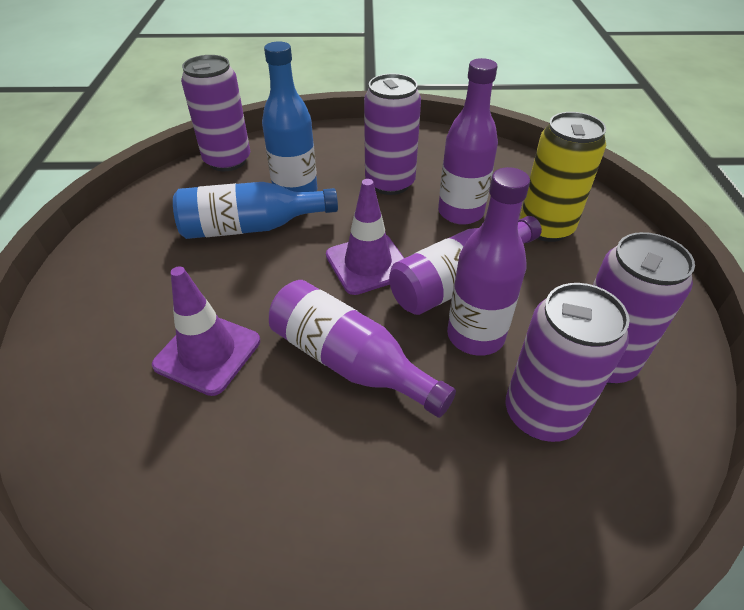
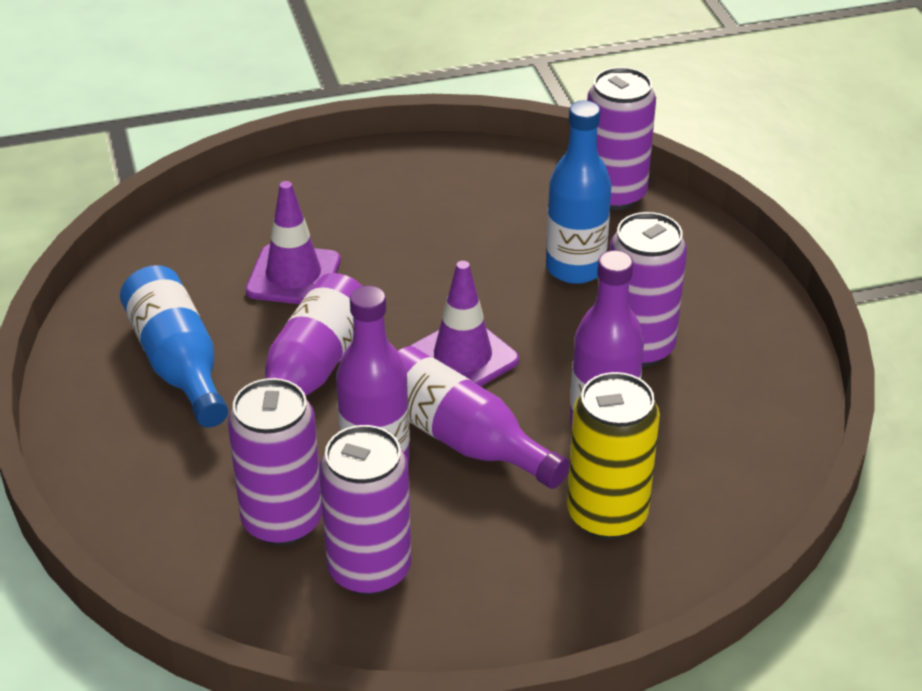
camera: 75 degrees right, 5 degrees down
blue bottle [173,182,338,239] -> blue bottle moved to [120,265,228,427]

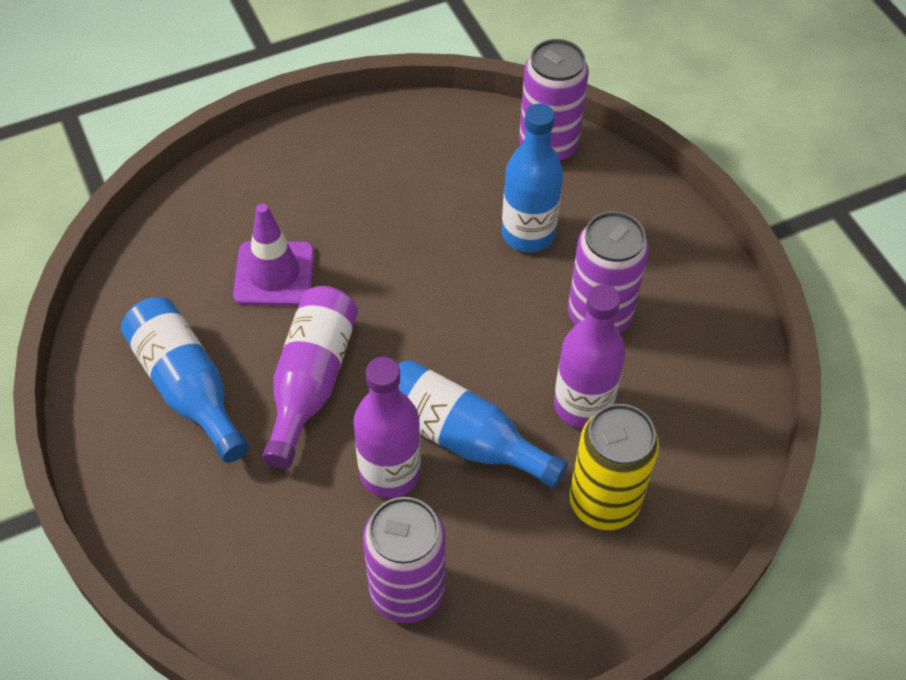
camera: 10 degrees left, 15 degrees up
purple can [228,378,322,546] -> none
purple bottle [397,346,570,489] -> blue bottle [398,360,568,489]
purple traffic cone [410,261,519,386] -> none

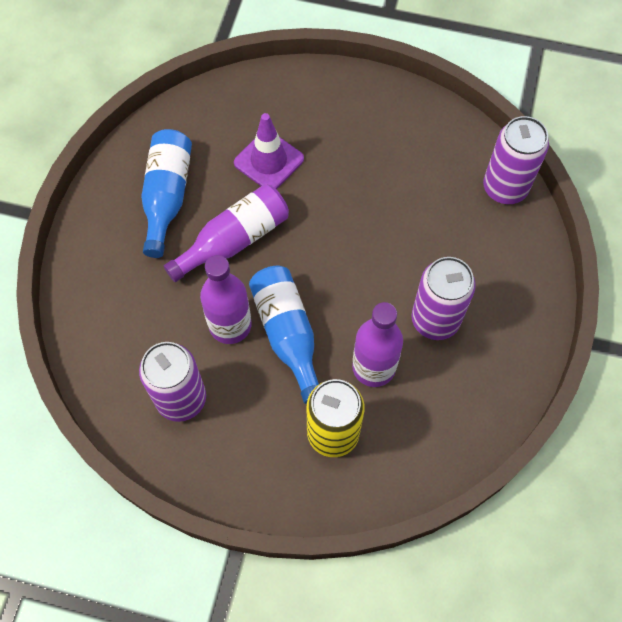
camera: 40 degrees right, 10 degrees up
blue bottle [502,103,563,253] -> none

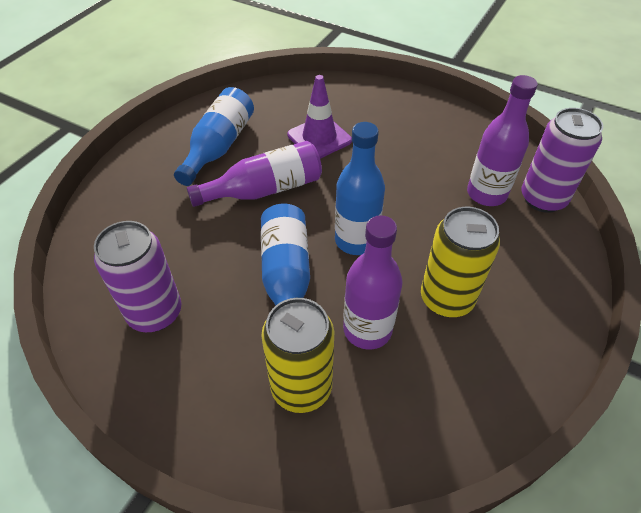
camera: 15 degrees right, 15 degrees down
purple bottle [200,255,252,344] -> purple bottle moved to [467,75,538,206]
purple can [412,257,476,340] -> yellow can [421,207,500,317]
none -> blue bottle [335,122,385,255]

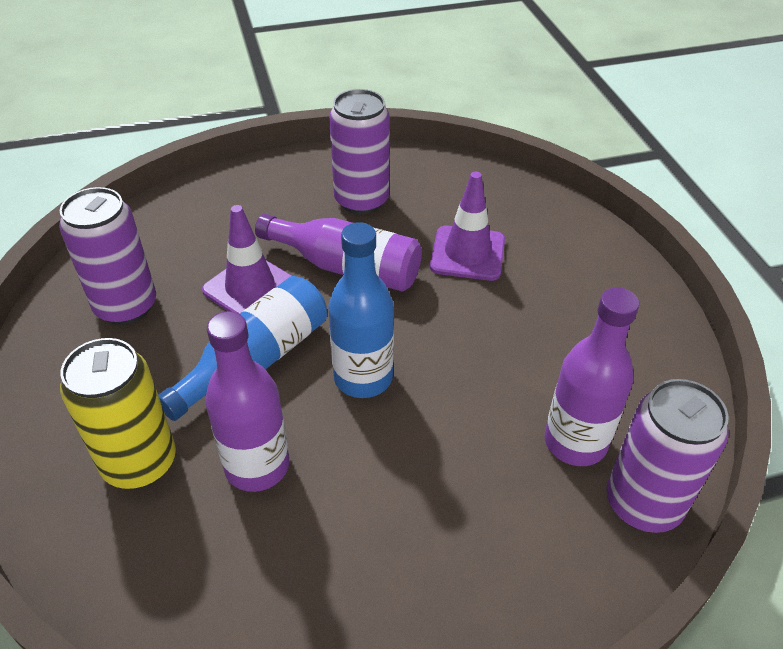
camera: 45 degrees right, 5 degrees down
blue bottle [174,87,254,186] -> purple can [329,89,390,214]
yellow can [421,207,500,317] -> none
none -> purple traffic cone [202,205,292,314]

